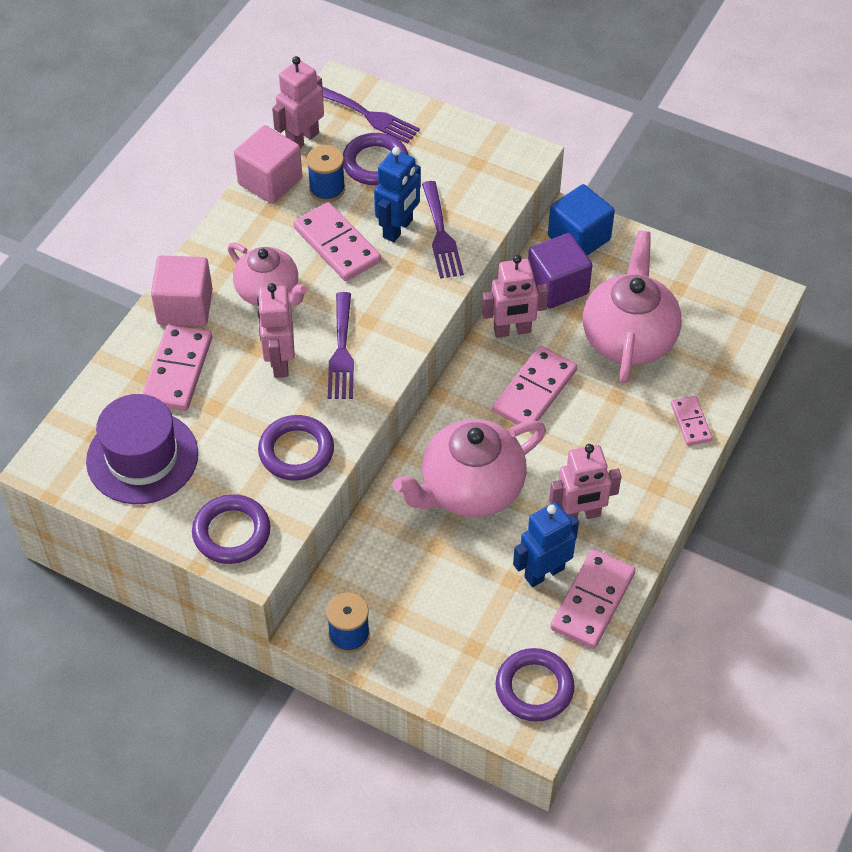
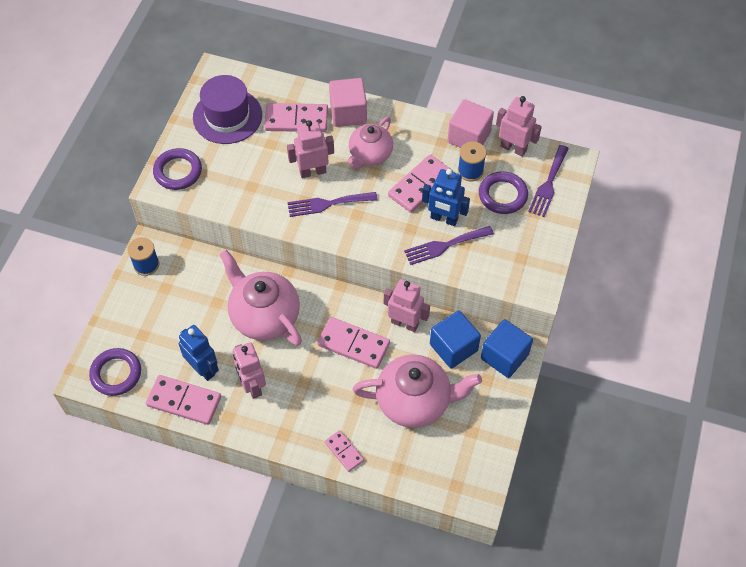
camera: 80 degrees right, 5 degrees up
purple ring [258,415,334,481] -> none
pink robot [482,255,549,338] -> pink robot turned 135 degrees clockwise [384,279,430,332]
purple cube [528,233,592,309] -> blue cube [430,310,481,369]
pink domino [671,396,713,446] -> pink domino turned 75 degrees clockwise [325,430,364,472]

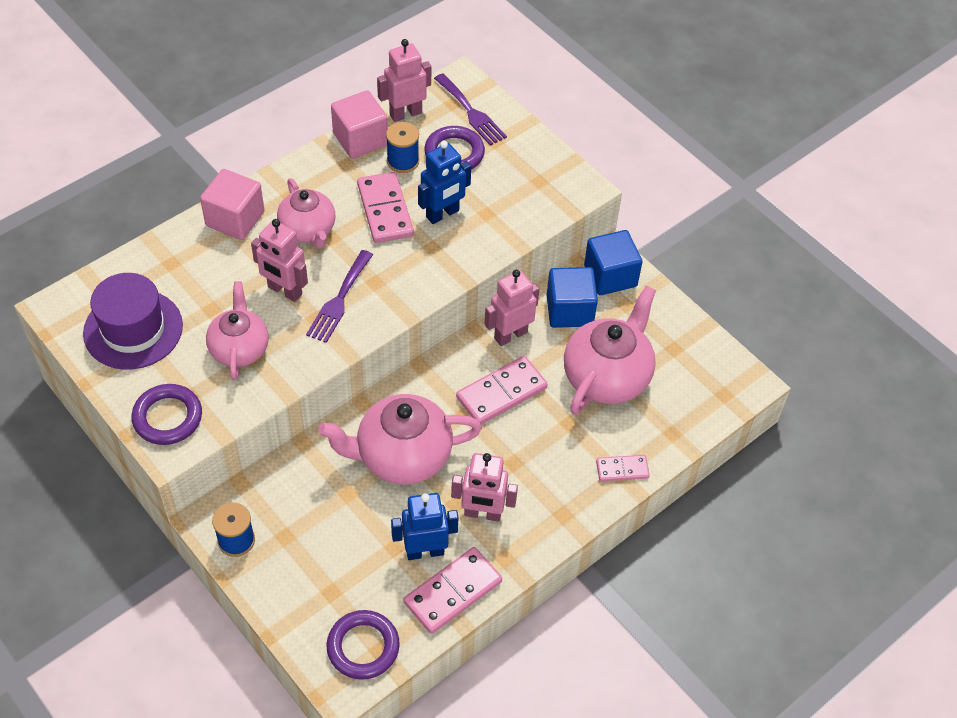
camera: 60 degrees left, 5 degrees down
pink domino [264,103,328,132] -> none
pink robot [287,120,334,178] -> pink robot turned 75 degrees counterclockwise [251,219,308,302]
purple fork [404,226,494,265] -> none
none -> pink teapot [206,281,269,380]

